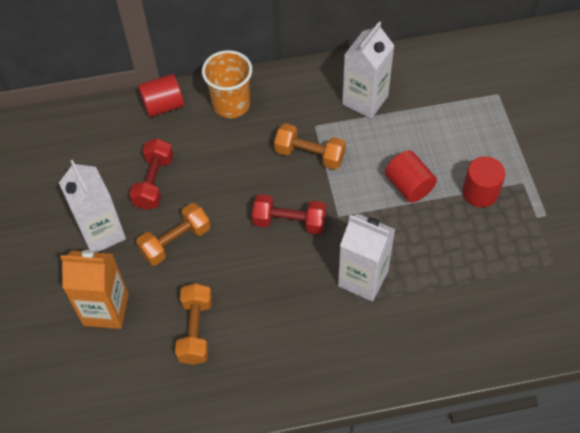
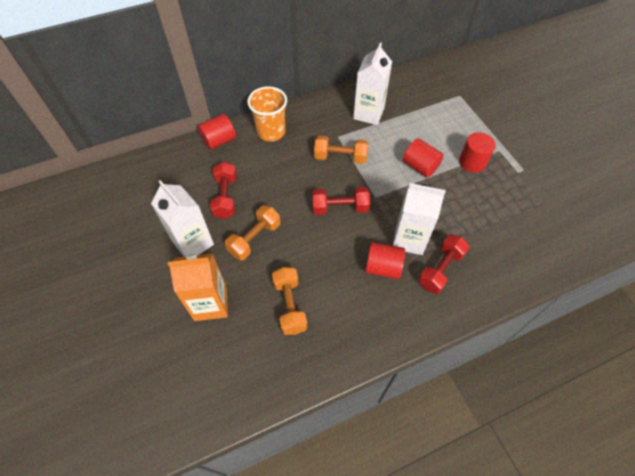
camera: 15 degrees left, 0 degrees up
none -> red cylinder [365,242,405,279]
none -> red dumbbell [418,234,470,294]

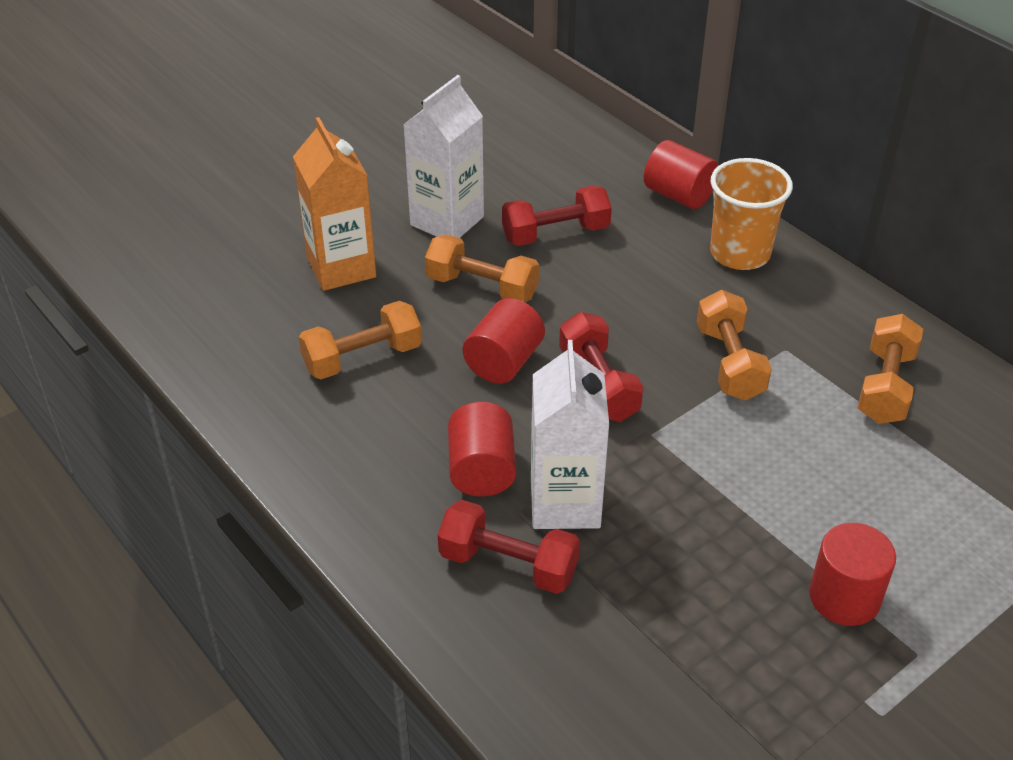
camera: 75 degrees right, 15 degrees down
white carton [353,42,392,125] -> orange dumbbell [858,314,923,424]
red cylinder [403,138,444,177] -> red cylinder moved to [463,298,545,384]

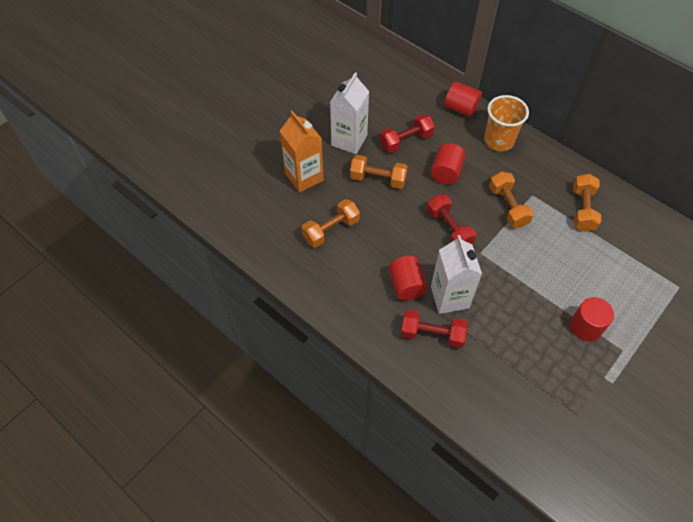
camera: 10 degrees left, 15 degrees up
red cylinder [463,298,545,384] -> red cylinder moved to [431,143,466,185]

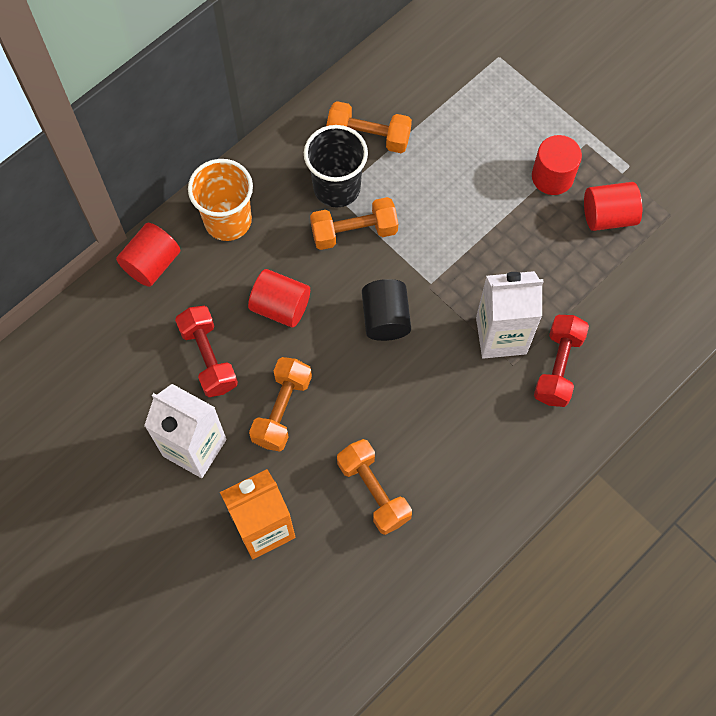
camera: 85 degrees left, 10 degrees up
red cylinder [388,256,428,301] -> red cylinder moved to [584,182,642,231]
red dumbbell [427,194,476,244] -> black cylinder [362,279,411,341]
none -> black cup [304,125,368,208]

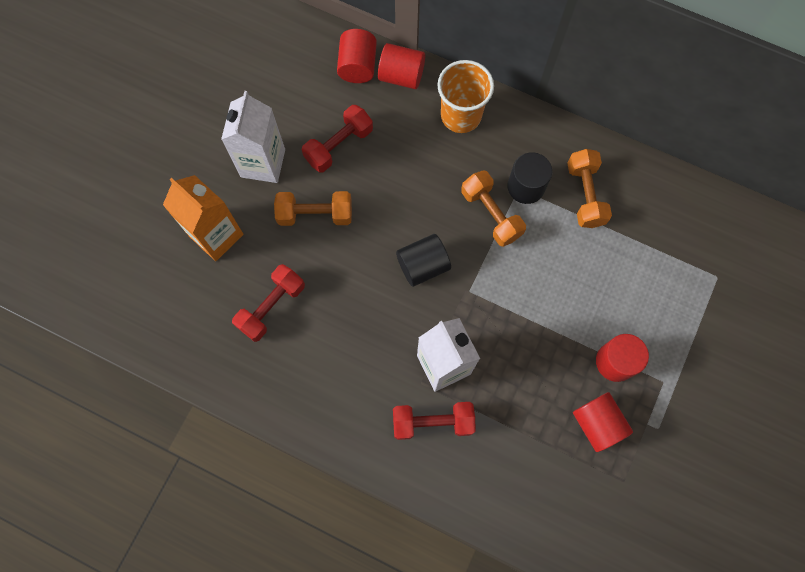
camera: 70 degrees right, 5 degrees up
red cylinder [248,269,310,327] -> red cylinder moved to [337,29,377,83]
black cup [304,125,368,208] -> black cylinder [507,152,553,204]
orange dumbbell [337,439,412,535] -> red dumbbell [232,264,305,342]

